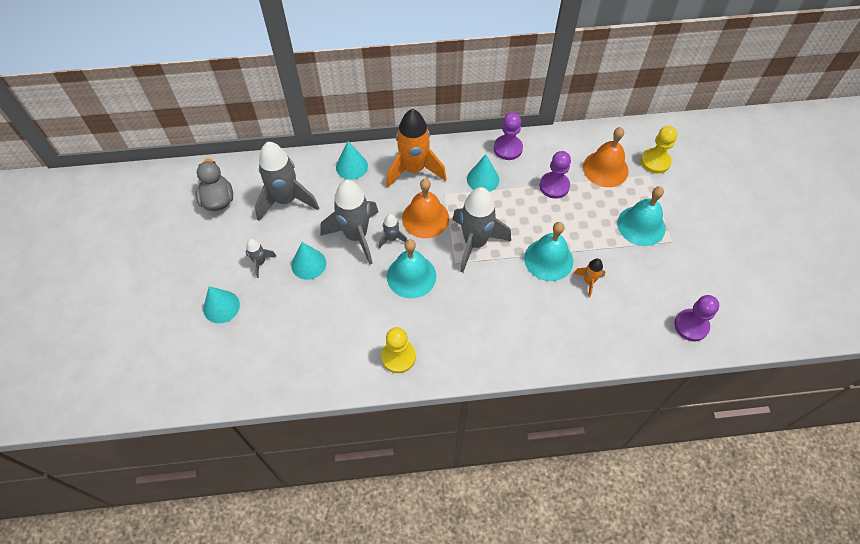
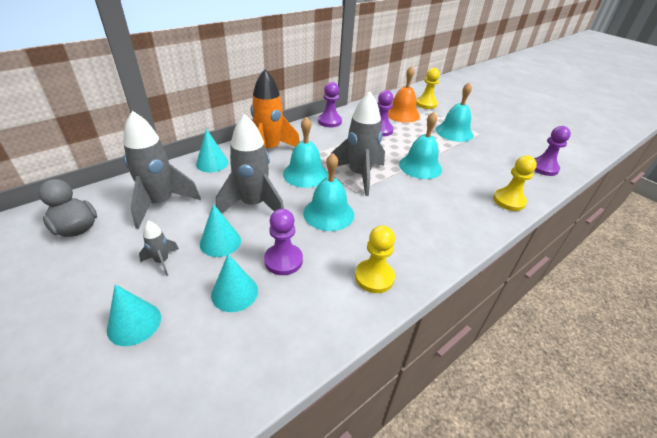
camera: 35 degrees left, 20 degrees down
grey rocket [379,214,407,249] -> none
orange bell [402,179,449,238] -> turquoise bell [283,117,328,188]
turquoise cone [467,154,499,192] -> turquoise cone moved to [211,254,258,312]
orange rocket [573,258,605,297] -> none
none -> purple pawn [264,209,303,275]
none -> yellow pawn [493,156,537,211]

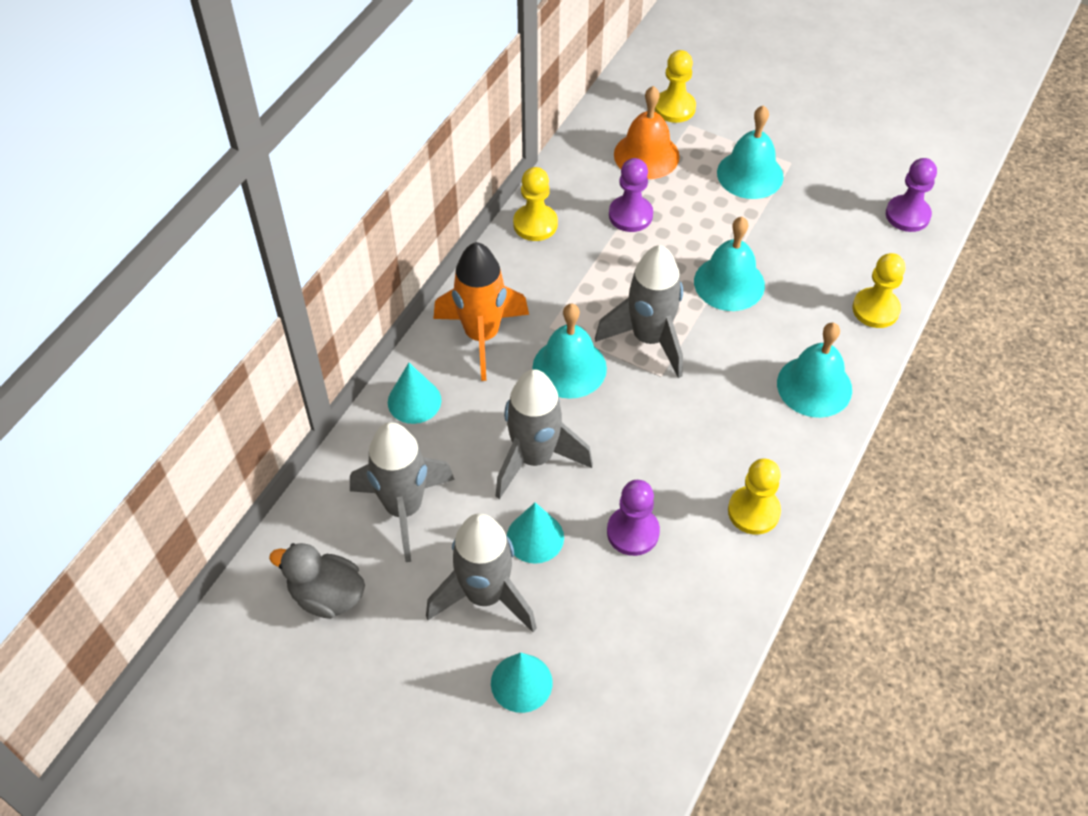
camera: 20 degrees left, 15 degrees up
grey rocket [139,221,179,276] -> grey rocket [426,513,537,632], size x2.13
turquoise cone [211,254,258,312] -> none
turquoise bell [303,153,354,231] -> turquoise bell moved to [777,323,852,418]
purple pawn [318,82,342,127] -> yellow pawn [513,167,558,241]

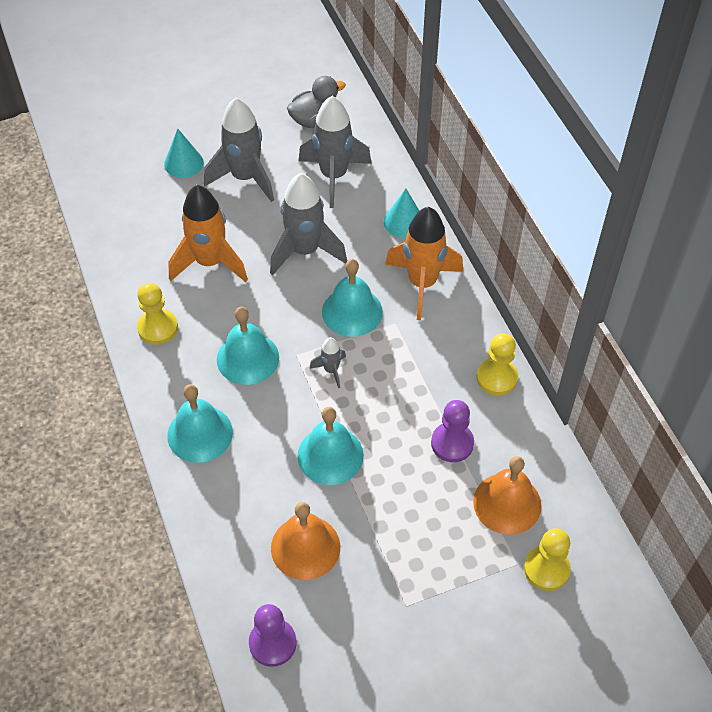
camera: 130 degrees right, 0 degrees up
turquoise cone [507,502,564,564] -> none
grey rocket [595,245,683,378] -> grey rocket [310,337,346,388], size x0.47
purple pawn [607,480,660,556] -> orange rocket [169,185,248,282]
turquoise bell [717,105,784,199] -> turquoise bell moved to [217,307,279,385]
yellow pawn [852,253,905,328] -> none
none -> orange bell [271,502,340,580]

